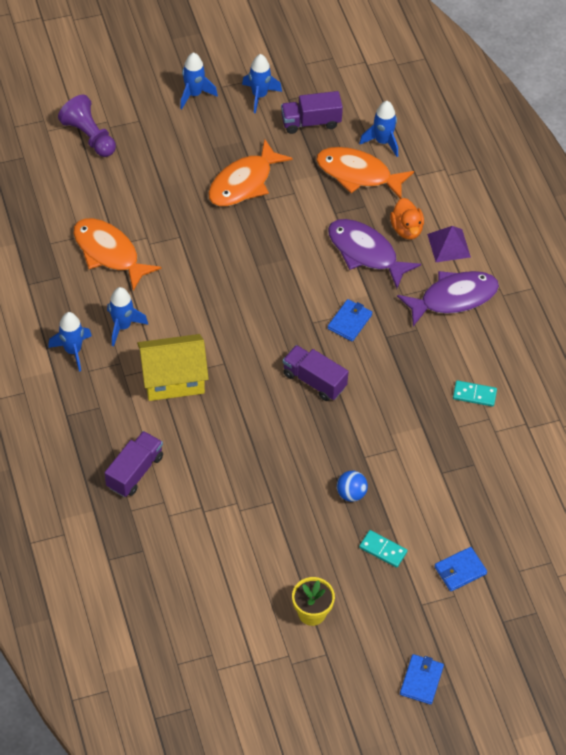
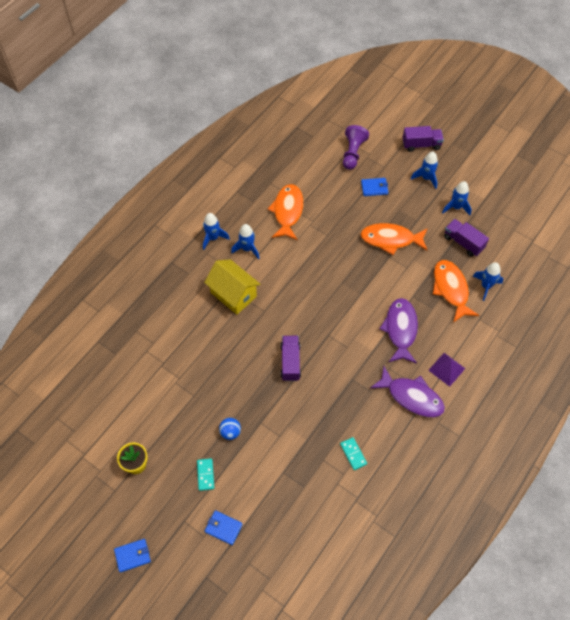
camera: 55 degrees right, 5 degrees up
purple truck [105,431,163,497] -> purple truck moved to [402,126,444,152]
blue wallet [328,299,372,342] -> blue wallet moved to [361,178,388,196]
orange duck [390,198,424,239] -> none

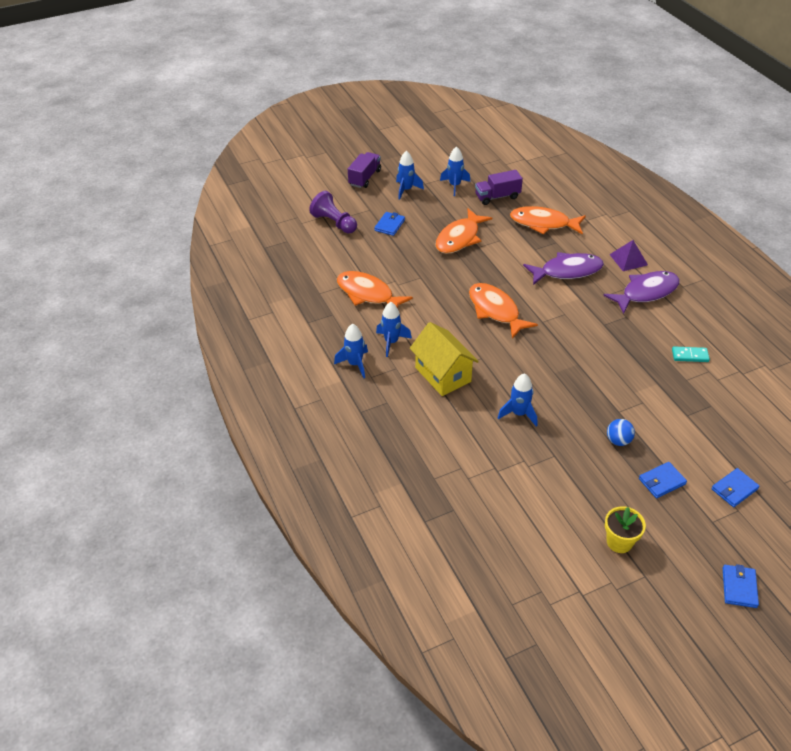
camera: 60 degrees left, 15 degrees down
turquoise domino [197,458,214,491] -> blue wallet [639,462,687,498]
yellow house [204,259,261,314] -> yellow house turned 75 degrees clockwise [410,322,479,396]
purple truck [280,336,301,381] -> none
purple fish [379,298,418,364] -> purple fish turned 135 degrees clockwise [523,252,604,285]
blue rocket [473,262,503,301] -> blue rocket moved to [498,373,537,426]
none -> orange fish [469,283,538,339]

